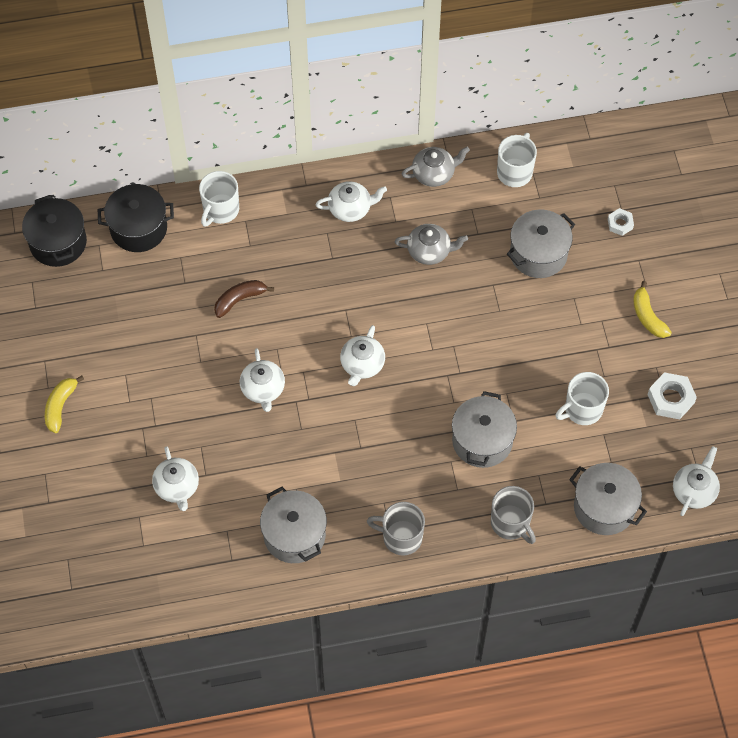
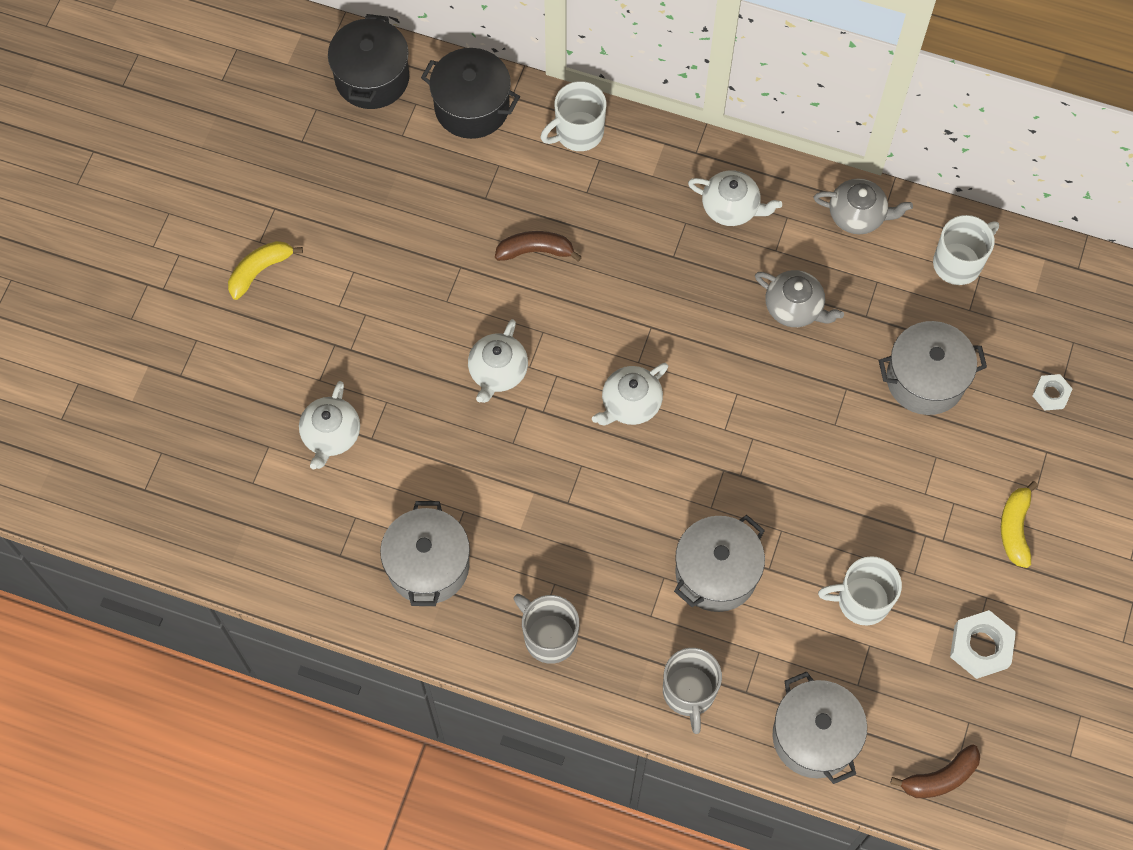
camera: 30 degrees right, 5 degrees up
white teapot [673,446,720,516] -> brown banana [890,744,980,798]

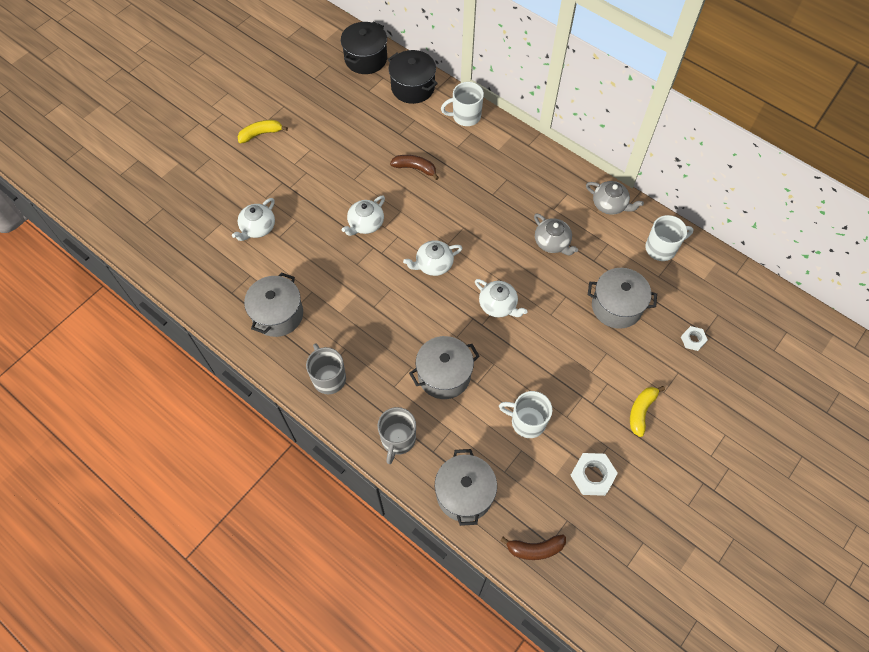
camera: 20 degrees right, 5 degrees down
white teapot [688,170,782,226] -> white teapot moved to [475,279,528,317]

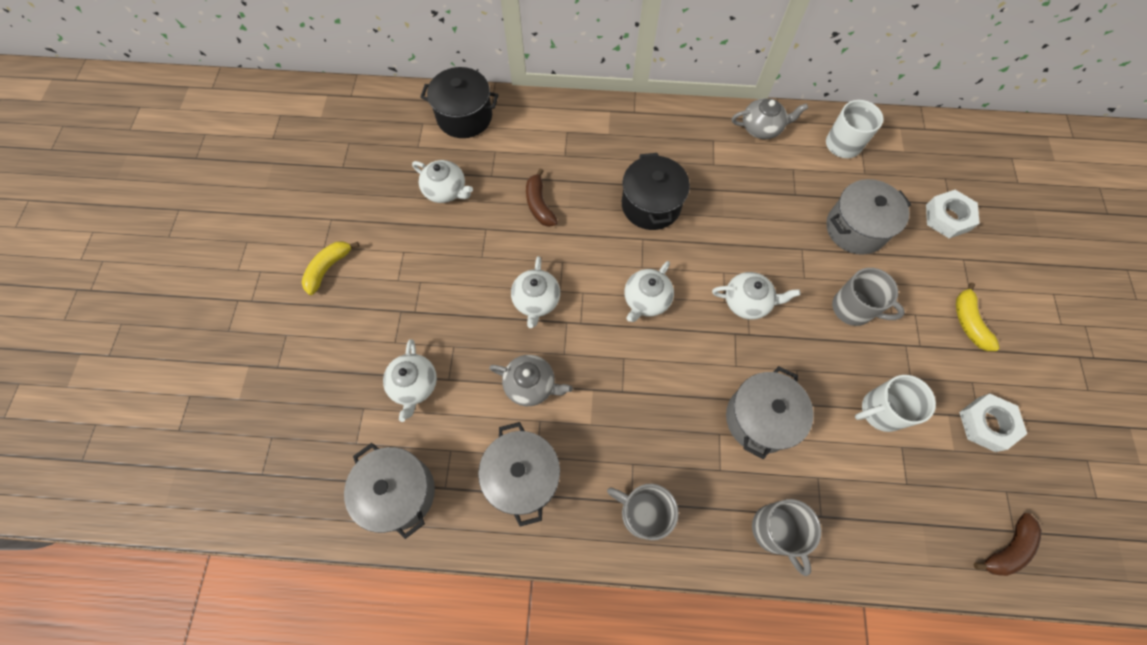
camera: 35 degrees left, 5 degrees up
black pot [341,22,387,74] -> black pot moved to [622,153,690,230]
brown banana [390,155,439,180] -> brown banana turned 90 degrees counterclockwise [526,168,558,227]
grey pot [435,449,497,526] -> grey pot moved to [344,443,435,539]
white mug [441,82,484,126] -> none
grey teapot [534,213,578,255] -> grey teapot moved to [489,355,573,406]
white nut [681,326,708,351] -> white nut [926,190,980,238], size x1.66
none -> white teapot [412,160,473,203]
none -> grey mug [832,268,905,326]

